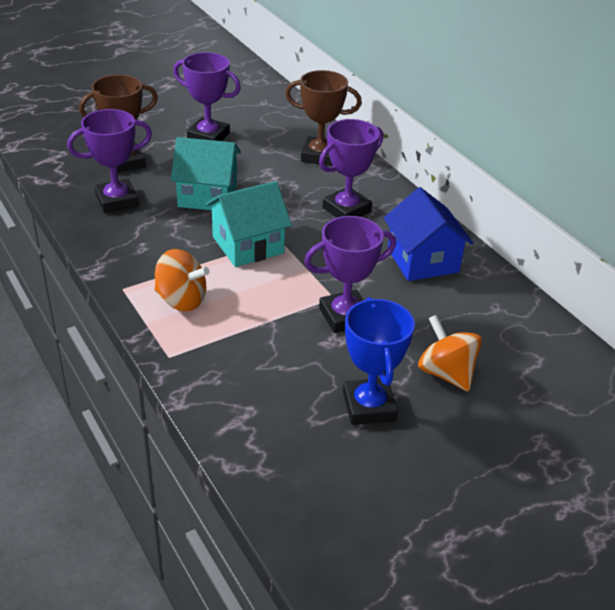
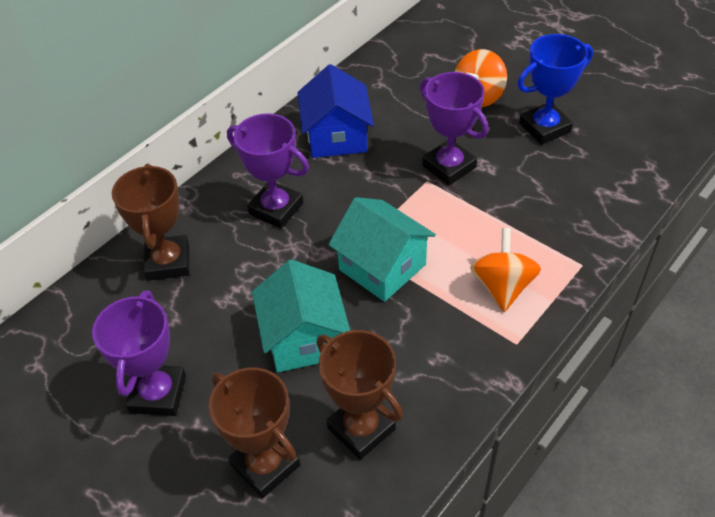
camera: 105 degrees left, 10 degrees up
purple trophy [67,109,152,213] -> brown trophy [317,330,403,460]
blue house [384,187,473,281] -> blue house turned 60 degrees counterclockwise [297,64,374,158]

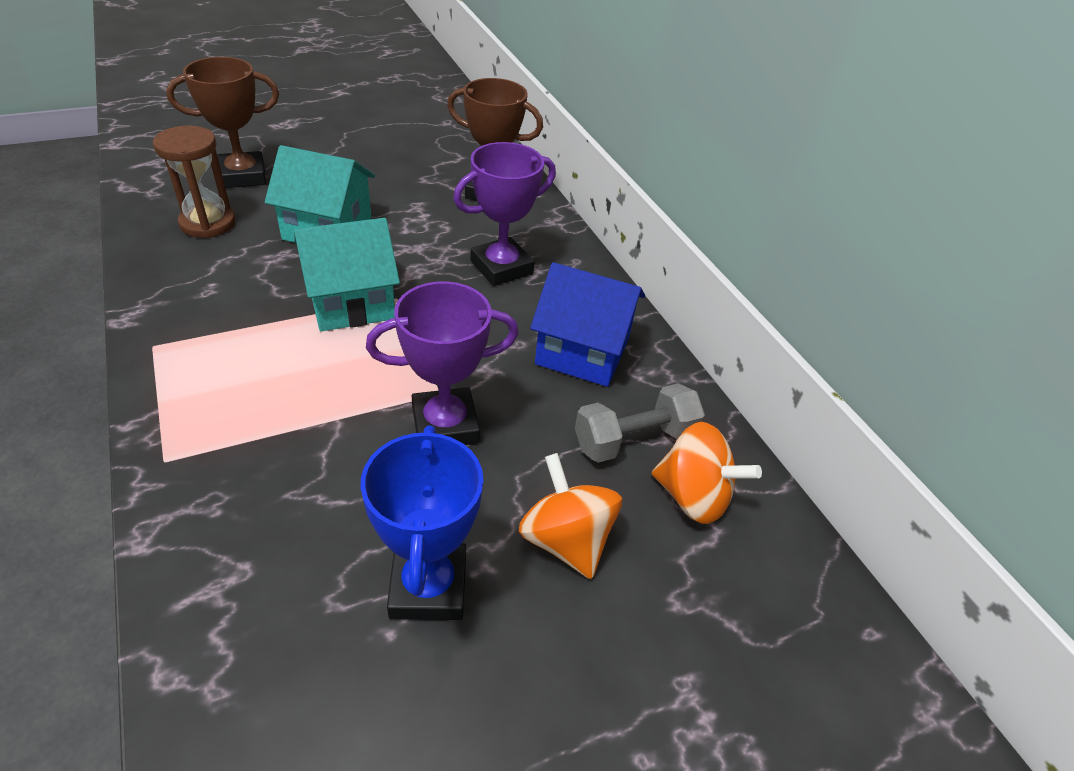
camera: 110 degrees right, 5 degrees down
purple trophy [92,291,186,416] -> none
brown trophy [317,330,403,460] -> brown hourglass [153,126,236,238]
orange spinning top [470,228,541,312] -> orange spinning top moved to [652,422,762,524]
none -> grey dumbbell [575,383,705,463]

